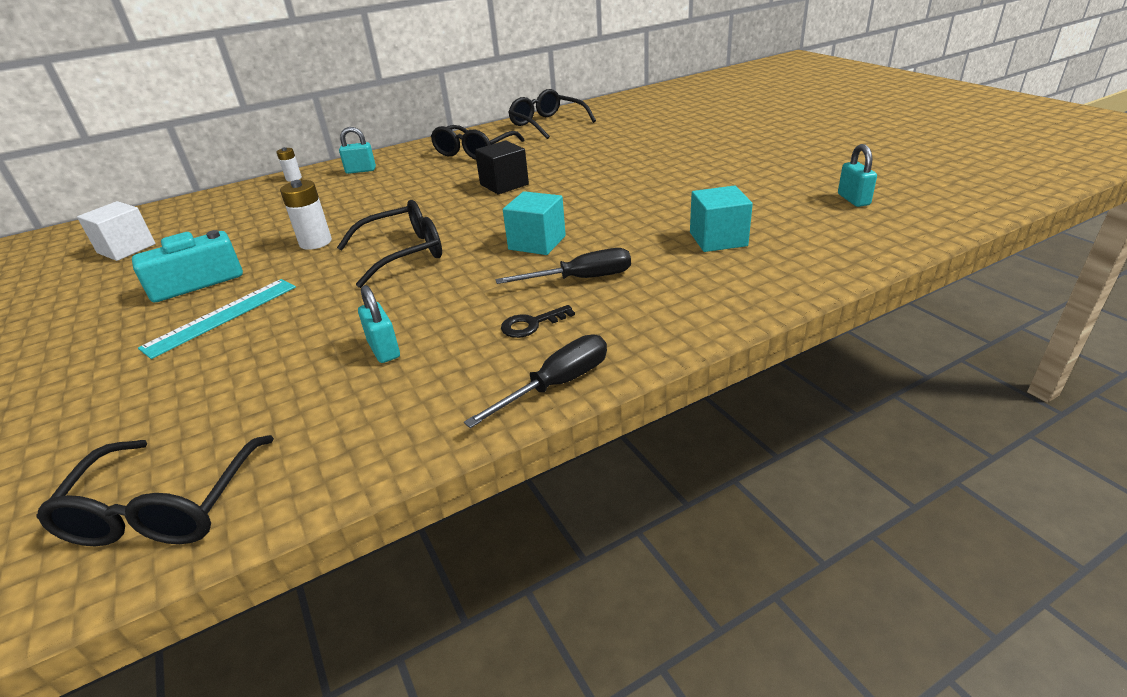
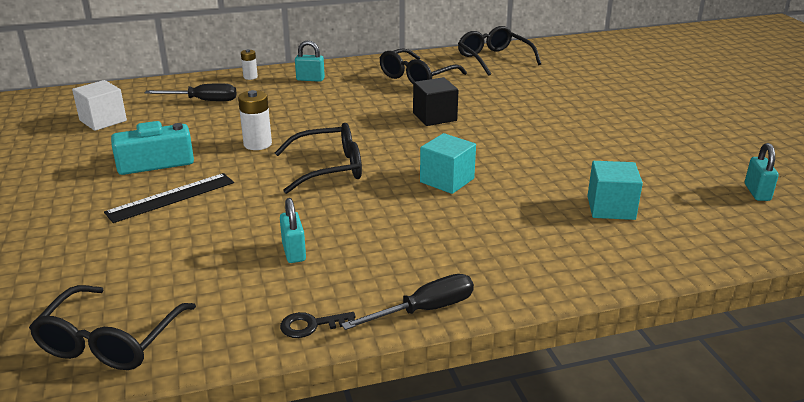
camera: 10 degrees right, 5 degrees down
turquoise ruler [138,279,296,359] -> black ruler [104,173,234,223]
black screwdriver [496,248,631,284] -> black screwdriver moved to [145,83,237,101]
black key [501,305,575,338] -> black key moved to [280,312,356,338]

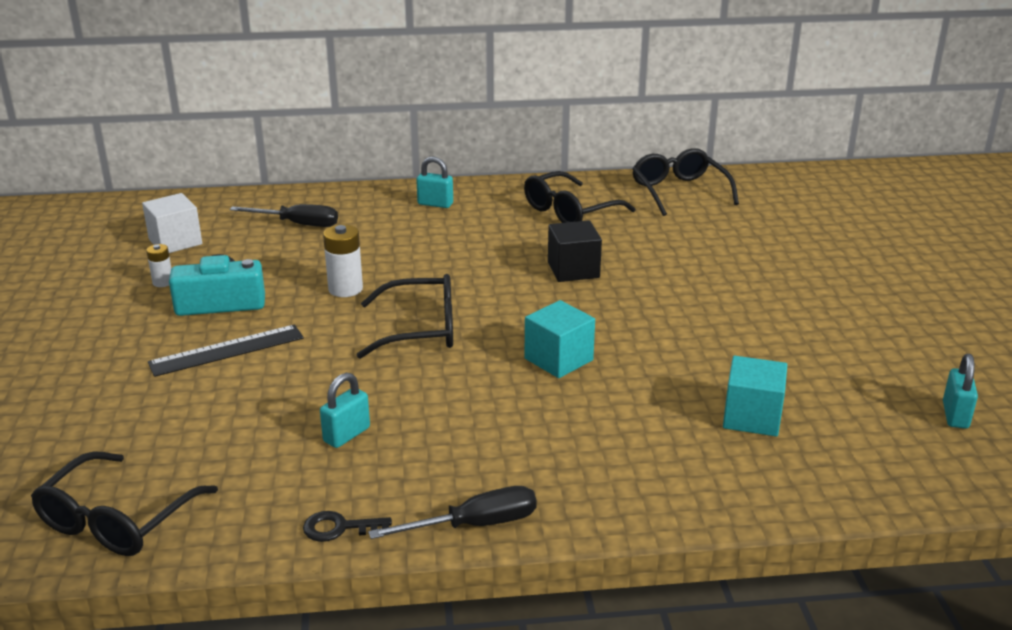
camera: 10 degrees right, 0 degrees up
white battery [241,49,258,80] -> white battery moved to [146,244,172,287]
turquoise padlock [280,198,306,263] -> turquoise padlock turned 45 degrees clockwise [320,373,370,448]

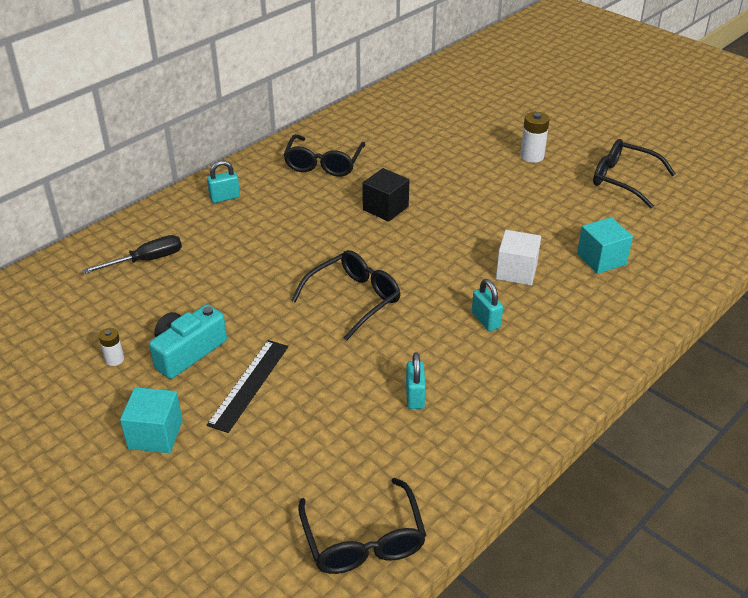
camera: 40 degrees left, 10 degrees up
white cube [142,193,202,253] -> white cube moved to [496,230,541,285]
black key [303,511,392,542] -> none
white battery [323,224,363,297] -> white battery moved to [520,112,550,163]
black screwdriver [368,486,537,539] -> none
turquoise cube [524,300,595,378] -> turquoise cube moved to [120,387,183,453]
black glasses [632,148,739,216] -> black glasses moved to [593,139,676,208]
turquoise padlock [943,354,978,429] -> turquoise padlock moved to [472,279,503,331]

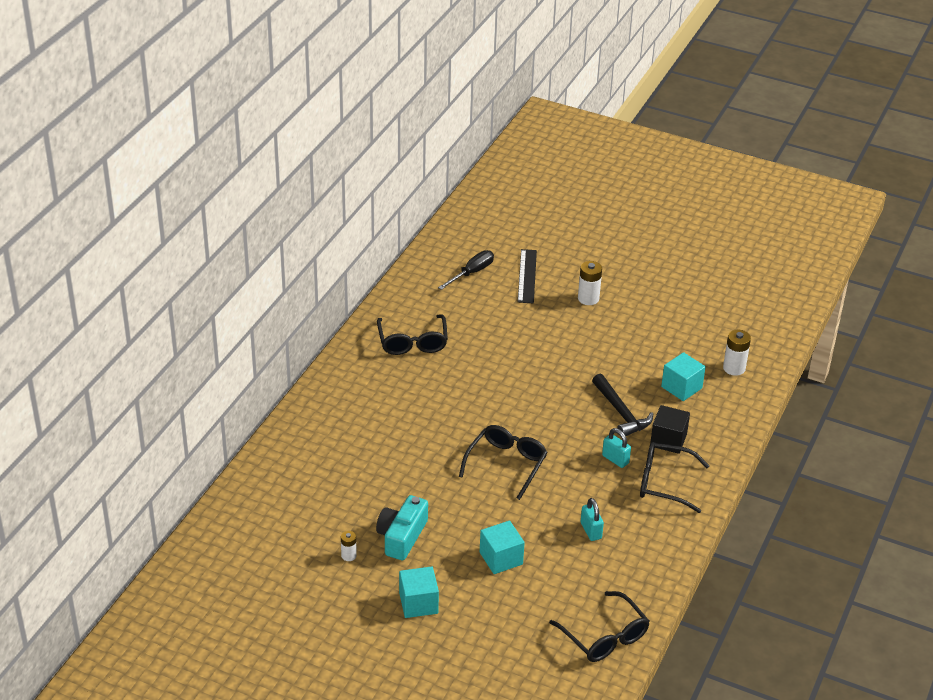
camera: 20 degrees left, 0 degrees up
black screwdriver [82,235,182,274] -> black screwdriver moved to [438,250,494,290]
turquoise padlock [207,160,240,203] -> none
black ruler [207,340,288,433] -> black ruler moved to [518,249,537,303]
black cube [362,168,409,222] -> black cube moved to [650,405,690,454]
white cube [496,230,541,285] -> black hammer [592,374,653,436]
black glasses [593,139,676,208] -> black glasses moved to [640,442,709,513]
none -> turquoise cube [480,521,525,574]
none -> white battery [723,330,751,376]

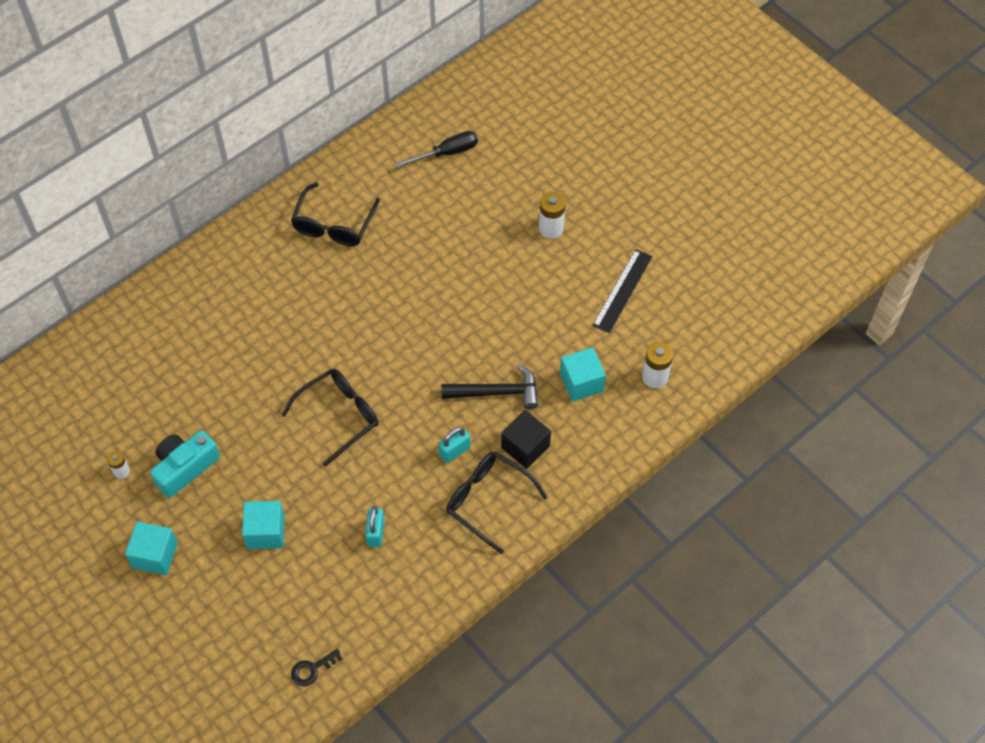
camera: 25 degrees right, 20 degrees up
black ruler [518,249,537,303] -> black ruler moved to [592,249,653,333]
black glasses [549,591,650,662] -> black key [291,649,343,686]
black hammer [592,374,653,436] -> black hammer turned 90 degrees counterclockwise [441,364,538,409]
turquoise padlock [602,428,631,468] -> turquoise padlock turned 75 degrees clockwise [438,427,470,463]

